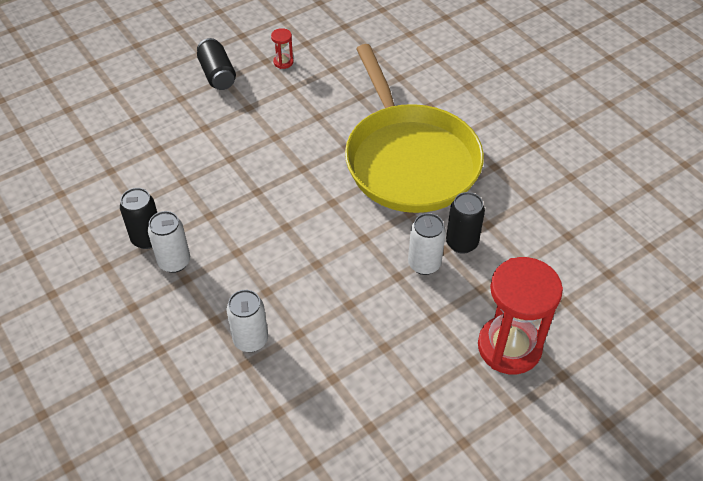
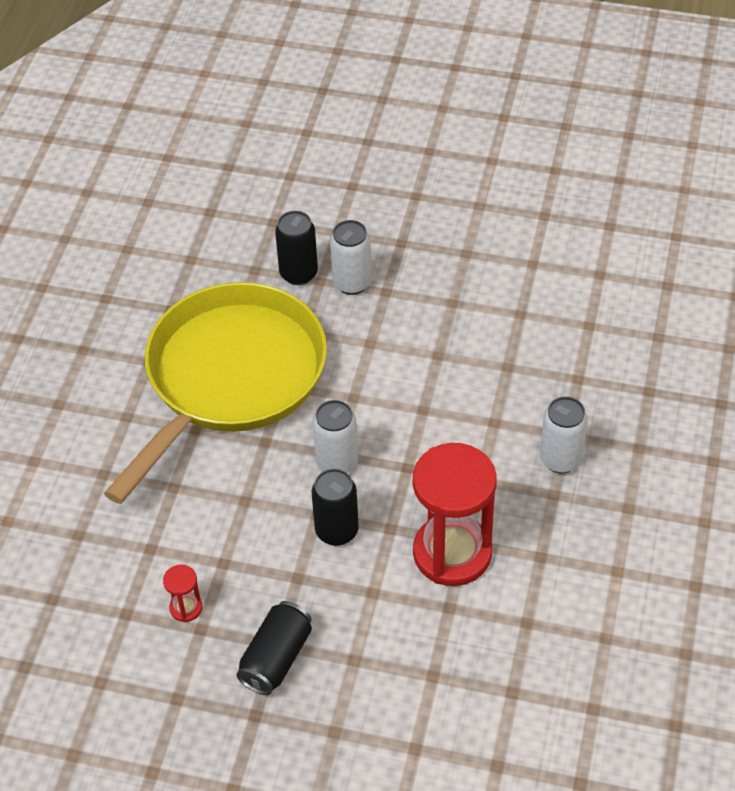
camera: 130 degrees left, 0 degrees up
black can [120,188,157,249] -> black can moved to [312,469,359,546]
white can [226,290,268,352] -> white can moved to [313,400,358,473]
red hourglass [478,257,563,374] -> red hourglass moved to [413,443,497,586]

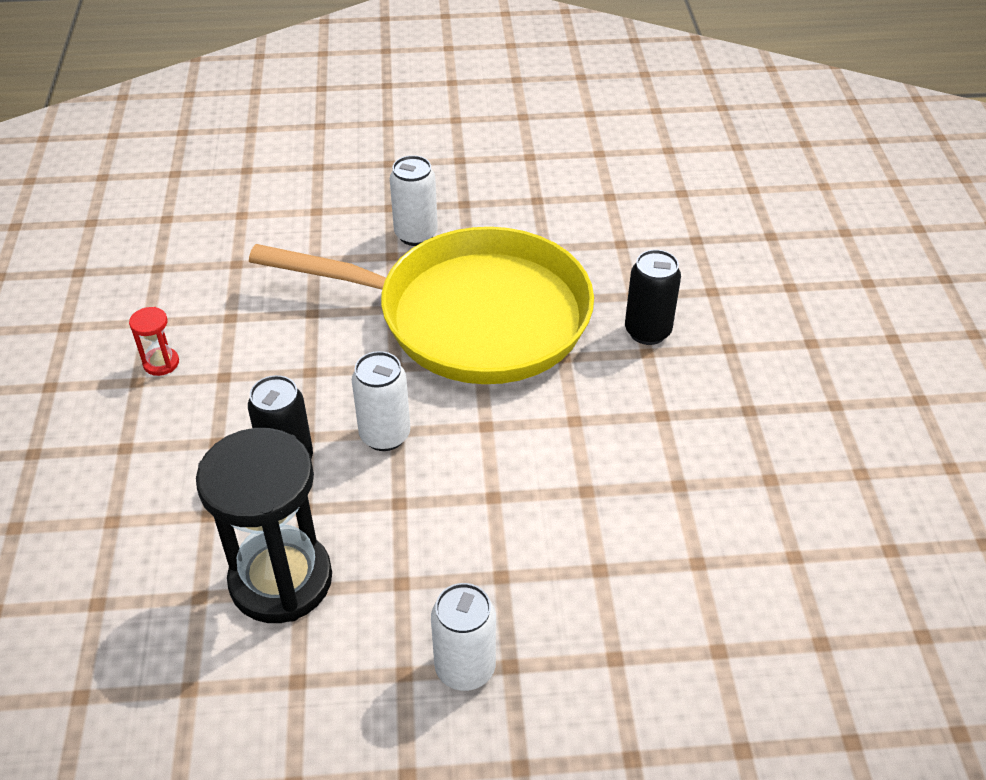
camera: 70 degrees right, 5 degrees down
black can [236,601,312,695] -> none
white can [330,220,372,295] -> white can moved to [390,155,438,246]
red hourglass [413,443,497,586] -> black hourglass [196,428,332,623]

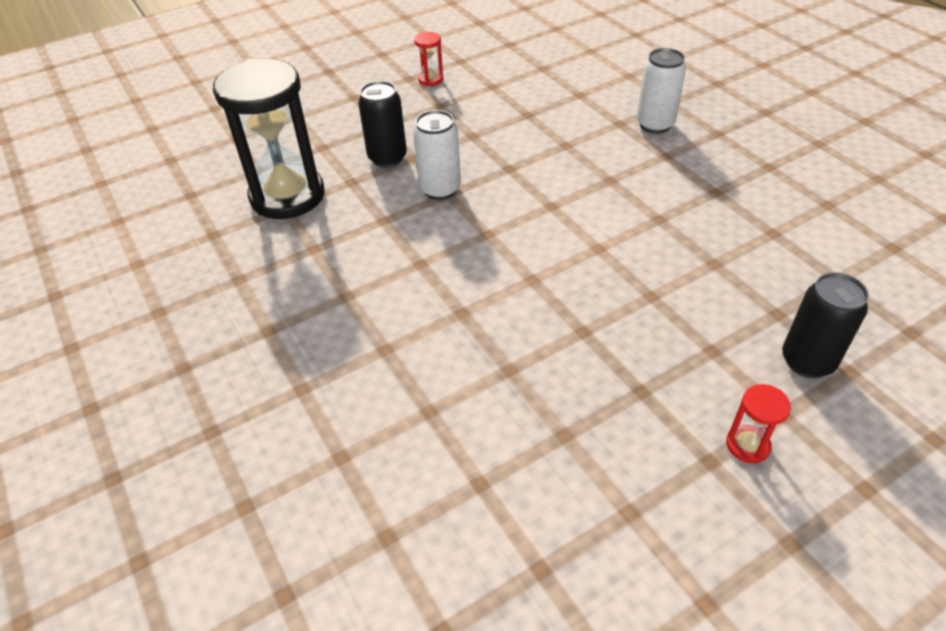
camera: 65 degrees right, 0 degrees up
yellow pan [249,227,594,384] -> none
white can [431,583,496,691] -> none
black can [625,250,681,345] -> black can moved to [782,273,869,378]
none -> red hourglass [726,384,791,464]

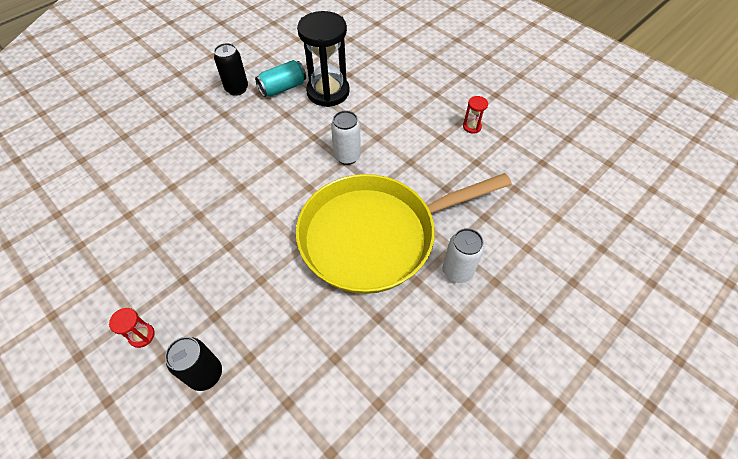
camera: 75 degrees right, 10 degrees up
black can [358,81,407,168] -> black can moved to [214,43,248,96]
none -> turquoise can [255,60,306,97]
none -> yellow pan [296,173,512,294]

